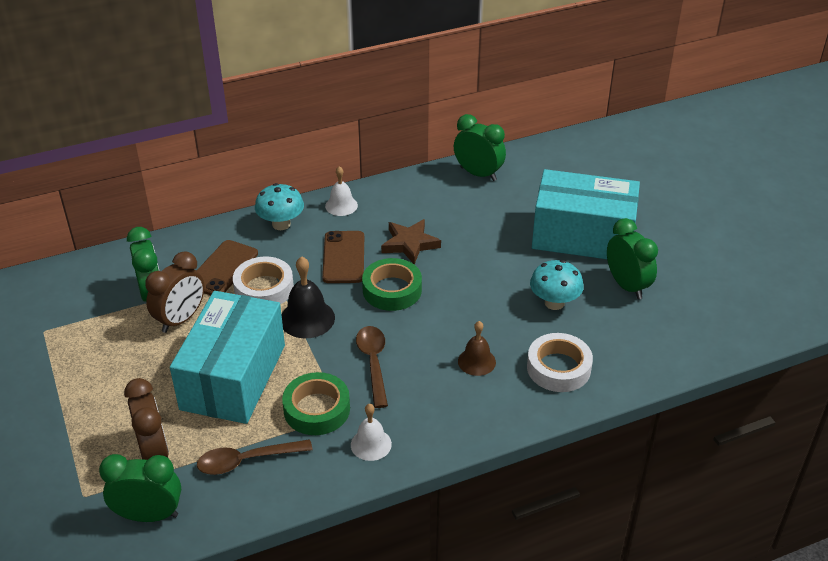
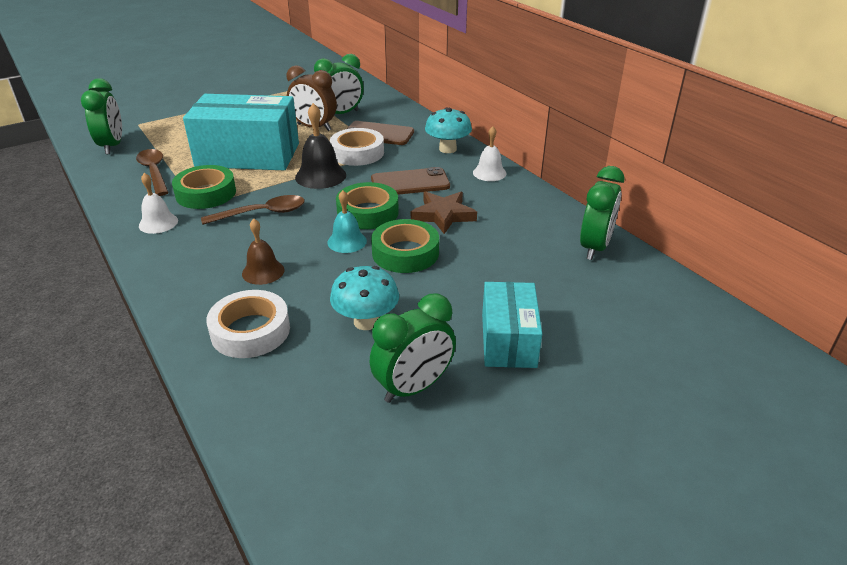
camera: 80 degrees right, 5 degrees down
brown clock [124,378,169,460] -> none
turquoise box [532,169,640,259] -> turquoise box [482,282,542,368], size x0.58
none -> turquoise bell [327,190,367,253]
none -> green tape [371,219,439,273]

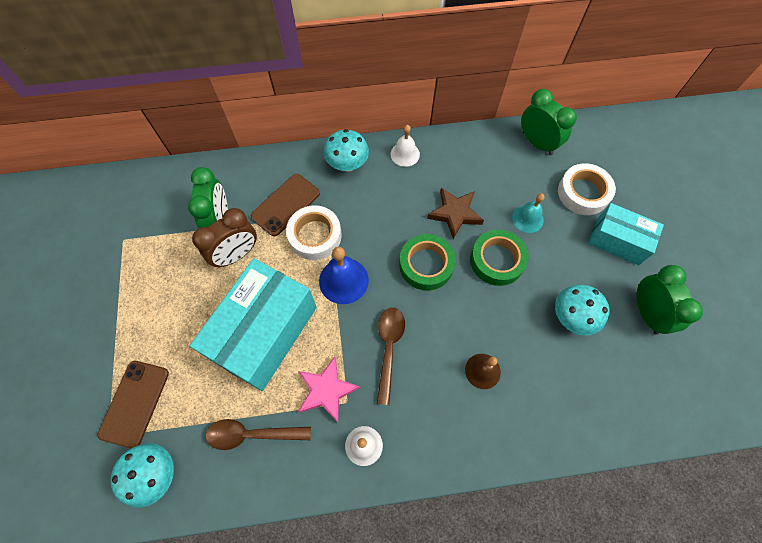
camera: 65 degrees left, 30 degrees up
green clock [81,79,122,154] -> turquoise mushroom [111,443,174,508]
green tape [172,165,236,209] -> pink star [298,357,360,422]
white tape [206,290,290,358] -> white tape moved to [558,163,616,215]
black bell [295,103,346,189] -> blue bell [319,247,369,304]
turquoise bell [327,190,367,253] -> turquoise bell moved to [512,193,545,233]
brown phone [371,167,450,195] -> brown phone moved to [98,361,169,448]

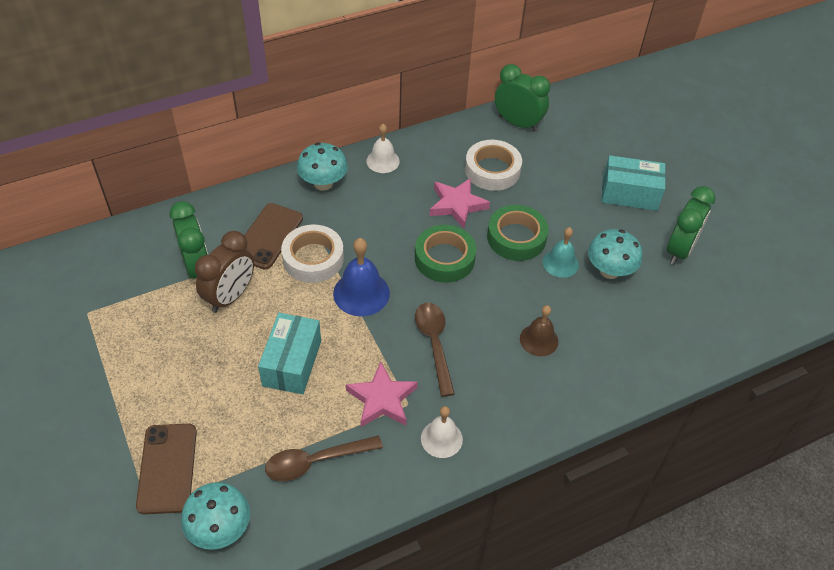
camera: 20 degrees left, 15 degrees down
turquoise box [190,258,317,391] -> turquoise box [258,313,321,394], size x0.58
brown star [427,188,484,239] -> pink star [429,178,490,228]
turquoise bell [512,193,545,233] -> turquoise bell moved to [543,227,579,278]
white tape [558,163,616,215] -> white tape moved to [465,140,522,191]
green clock [637,265,703,335] -> green clock turned 60 degrees clockwise [666,186,716,265]

